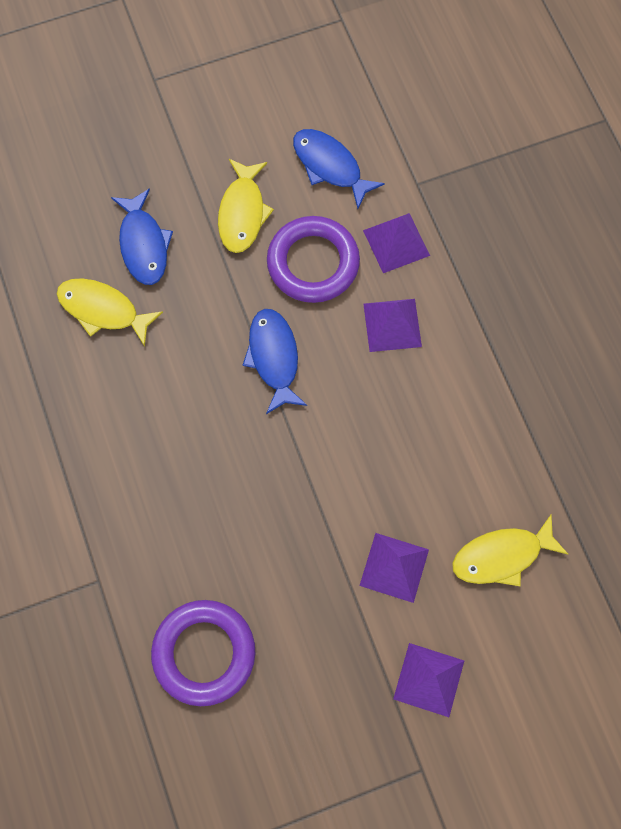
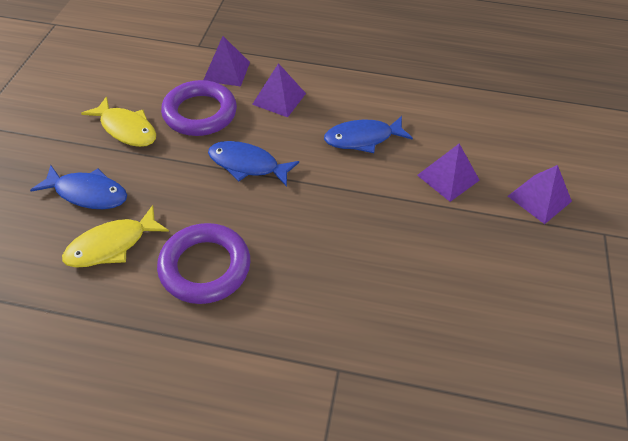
camera: 60 degrees left, 20 degrees down
purple ring [151,600,255,706] -> purple ring moved to [157,223,250,304]
blue fish [293,129,385,209] -> blue fish moved to [324,116,413,153]
yellow fish [452,514,568,586] -> none

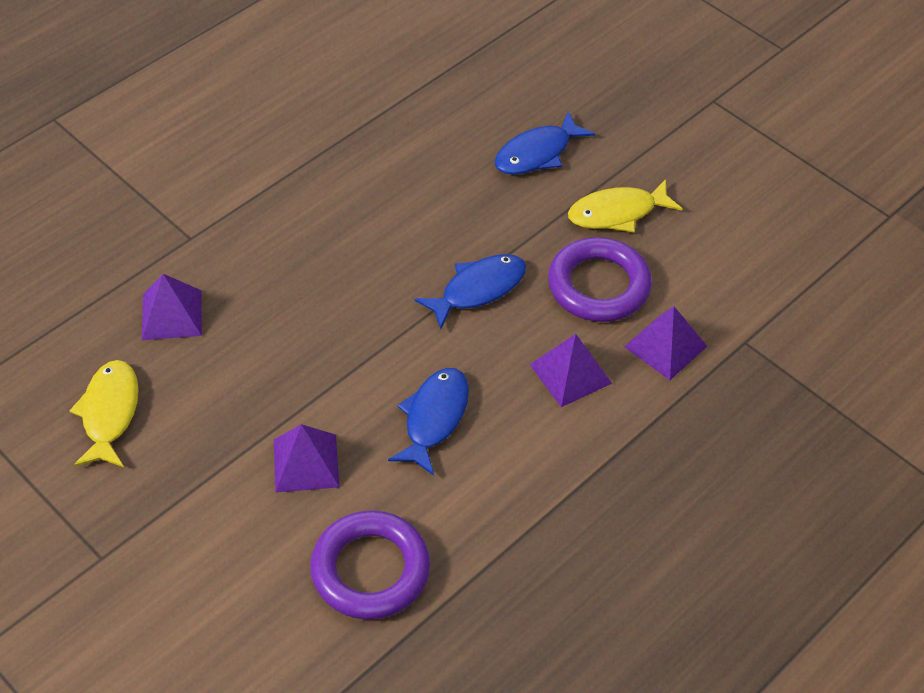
camera: 125 degrees right, 0 degrees up
yellow fish [62,205,169,267] -> yellow fish moved to [69,360,139,467]
purple ring [157,223,250,304] -> purple ring moved to [310,510,430,620]
purple pyramid [508,165,572,224] -> purple pyramid moved to [142,274,202,340]

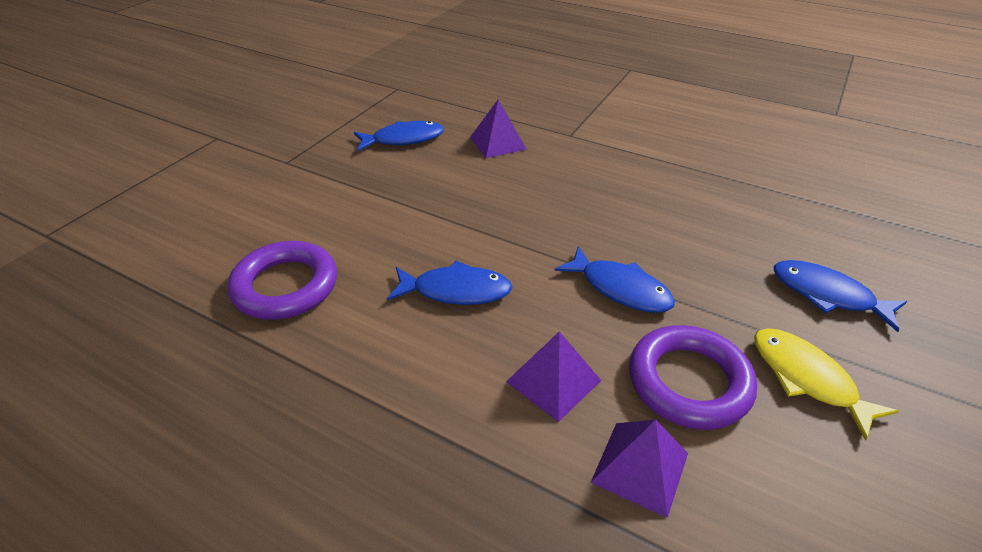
camera: 75 degrees right, 10 degrees down
yellow fish [69,360,139,467] -> blue fish [354,121,444,151]
purple pyramid [274,424,339,493] -> none

